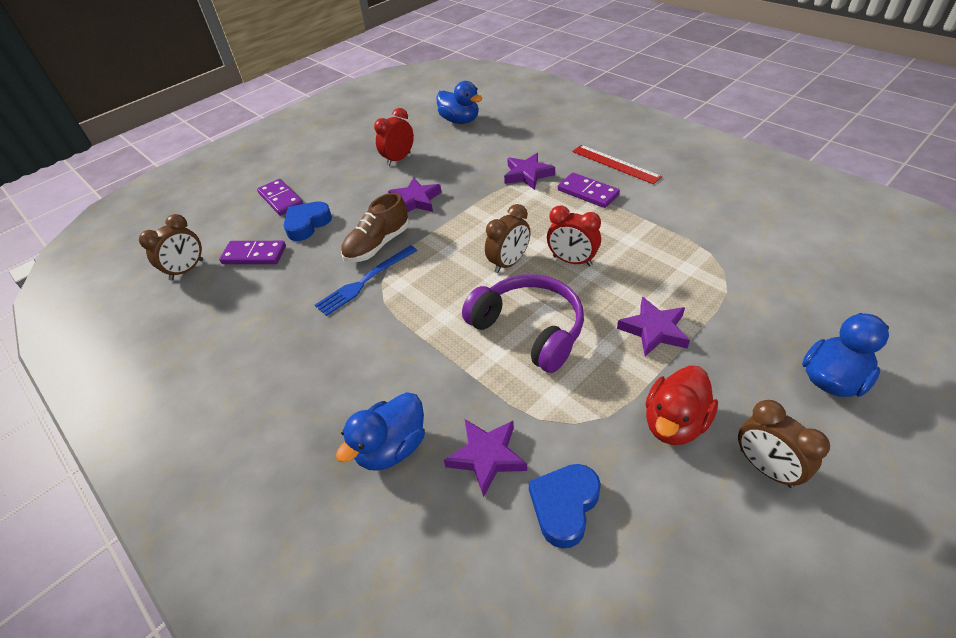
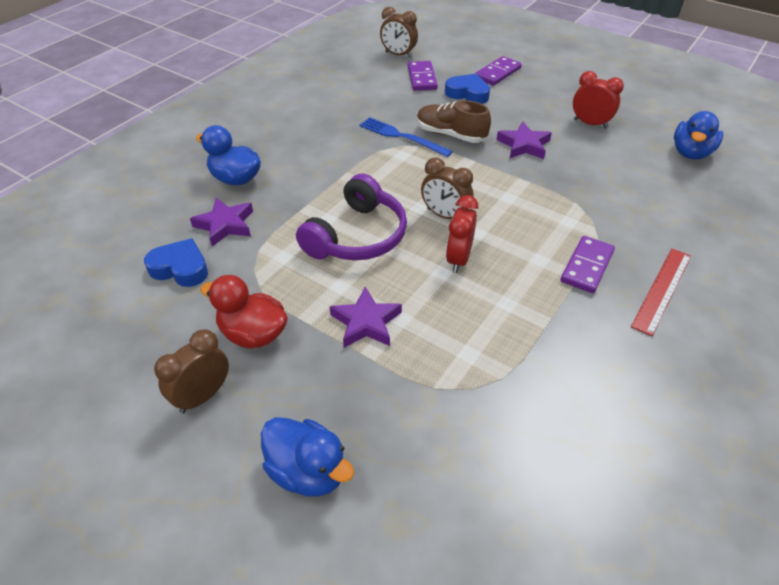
camera: 75 degrees right, 0 degrees up
purple star [504,153,555,190] -> none

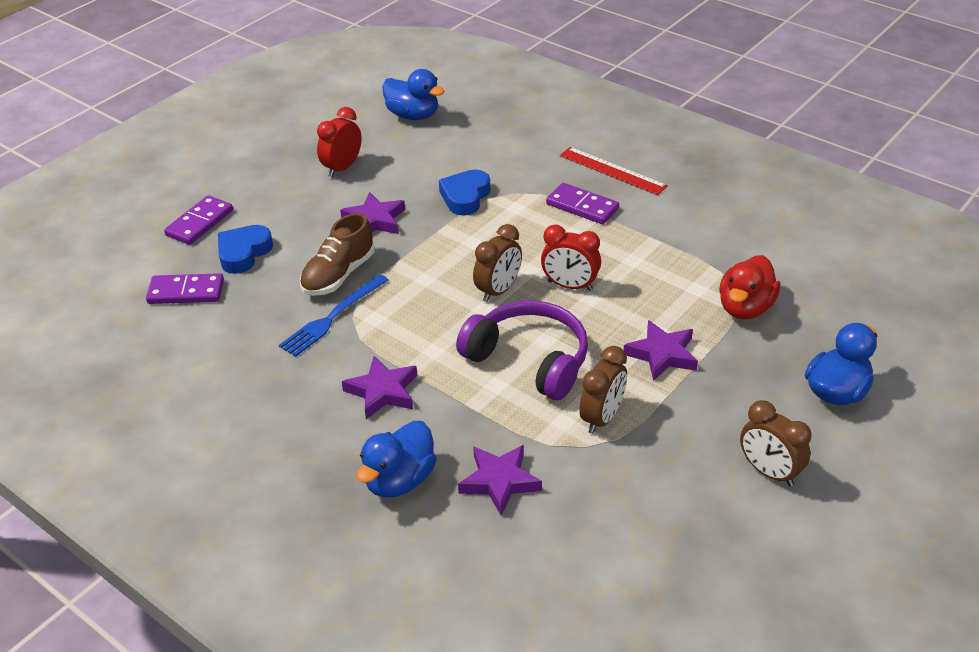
camera: 85 degrees left, 5 degrees down
blue heart [144,238,208,287] -> blue heart moved to [439,169,490,216]
red duck [200,275,288,348] -> red duck moved to [719,255,781,320]
brown clock [380,7,418,58] -> brown clock moved to [579,346,627,434]
purple domino [475,56,522,86] -> purple domino turned 75 degrees clockwise [164,195,233,245]
none -> purple star [342,356,417,419]

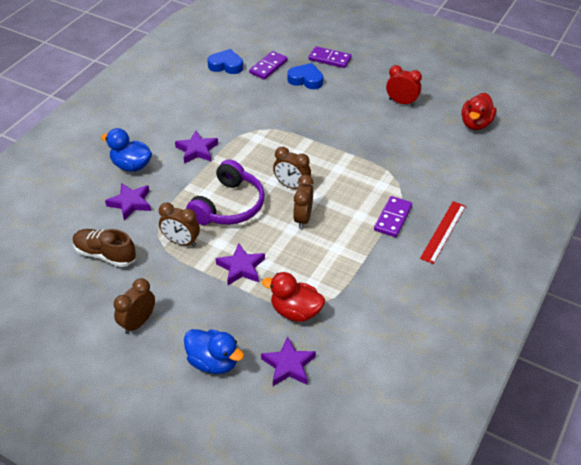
camera: 80 degrees right, 5 degrees up
purple domino [146,273,224,304] -> purple domino turned 45 degrees clockwise [249,51,288,80]
blue fork [279,274,388,357] -> none
brown shoe [300,213,375,296] -> brown shoe moved to [73,229,136,267]
purple star [340,192,405,234] -> purple star moved to [261,336,316,386]
blue duck [382,69,444,120] -> red duck [461,93,496,130]
blue heart [439,169,490,216] -> blue heart moved to [207,49,243,74]
red clock [541,225,601,291] -> brown clock [293,175,314,229]

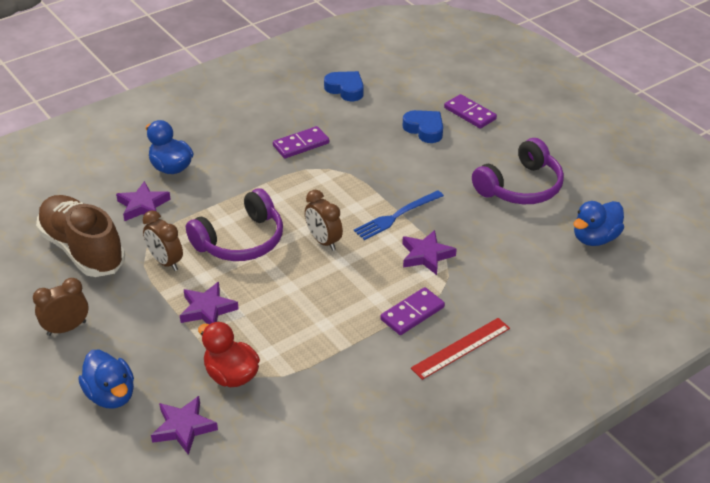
camera: 25 degrees right, 5 degrees down
brown shoe [73,229,136,267] -> brown shoe [36,195,125,277], size x1.56
purple star [175,131,218,164] -> purple star moved to [402,230,457,275]
purple domino [249,51,288,80] -> purple domino moved to [273,126,329,158]
brown clock [293,175,314,229] -> none
red clock [386,65,422,106] -> purple headphones [472,138,564,204]
red duck [461,93,496,130] -> blue duck [574,201,624,246]
none -> blue fork [354,190,444,240]

